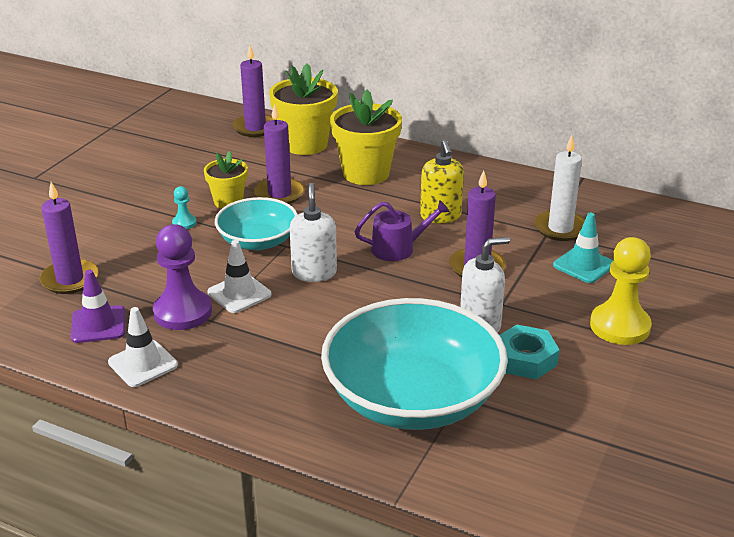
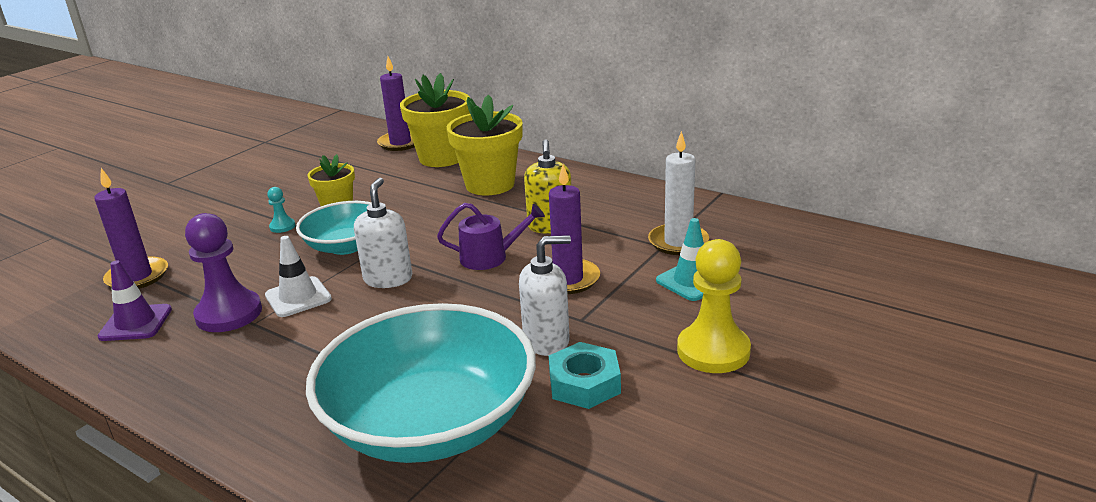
camera: 10 degrees right, 5 degrees down
white traffic cone [108,307,178,387] -> none
purple candle [254,104,305,204] -> none

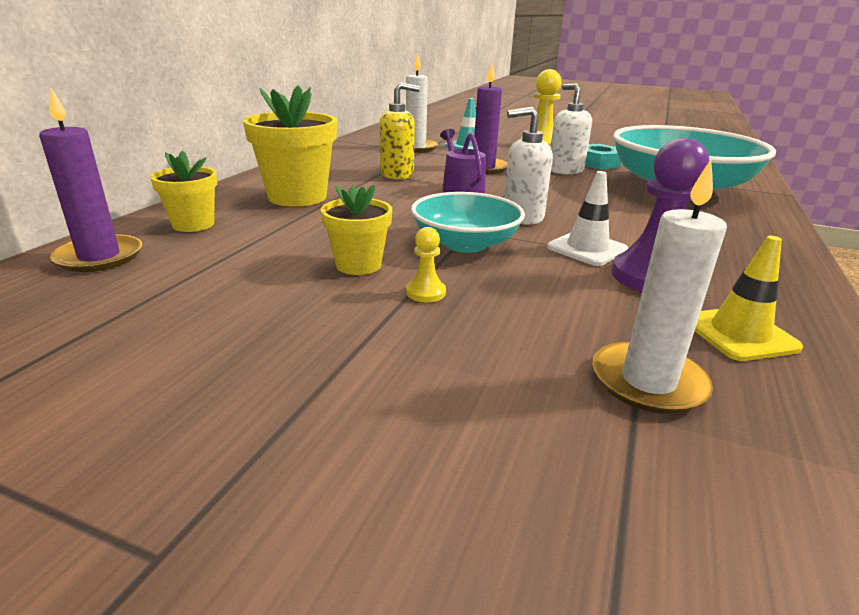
camera: 105 degrees left, 0 degrees up
purple candle [94,168,168,289] -> white candle [592,160,727,414]
purple traffic cone [97,260,172,341] -> yellow traffic cone [695,236,803,361]
turquoise pawn [267,187,295,233] -> yellow pawn [406,227,446,302]
yellow flower pot [400,73,470,167] -> yellow flower pot [150,151,217,232], size x0.59

